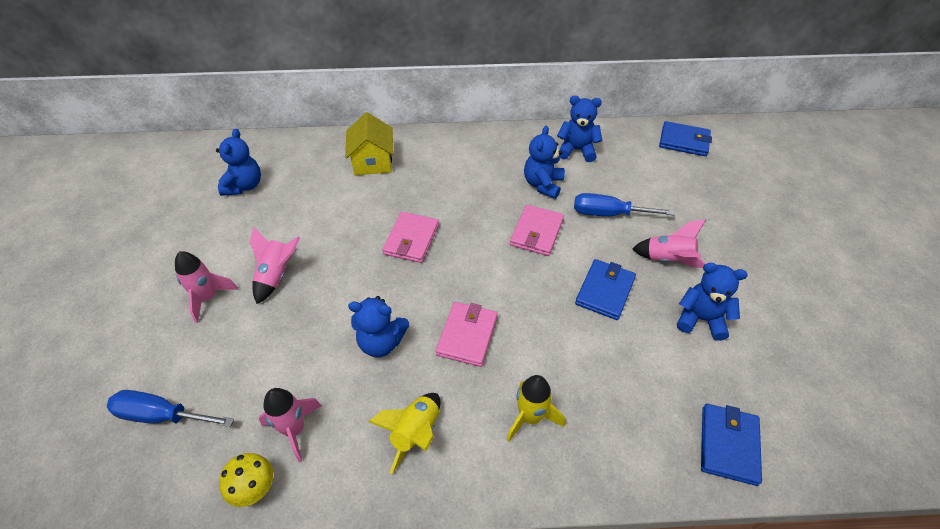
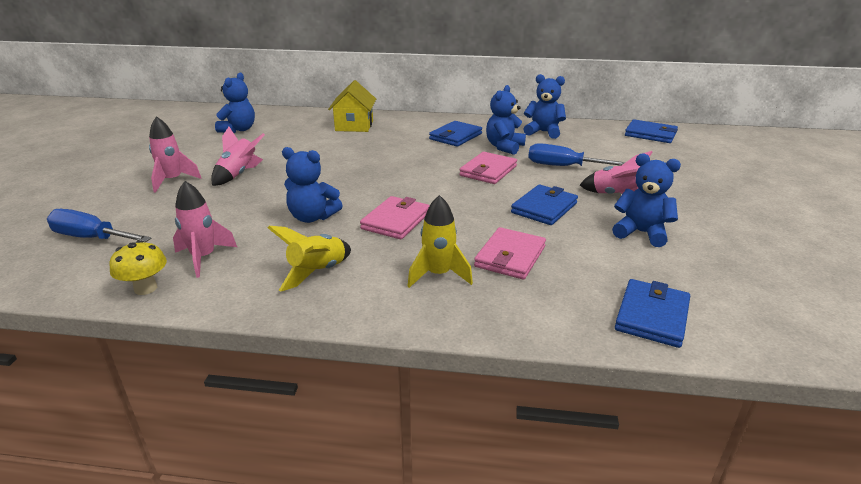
camera: 10 degrees right, 20 degrees down
pink wallet [382,212,439,263] -> pink wallet moved to [474,227,546,280]
none -> blue wallet [429,121,482,147]

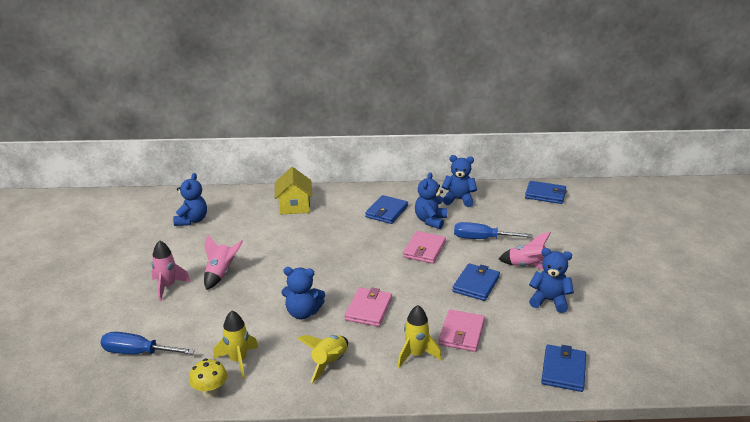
camera: 10 degrees left, 0 degrees up
pink rocket [173,181,237,278] -> yellow rocket [213,311,258,379]

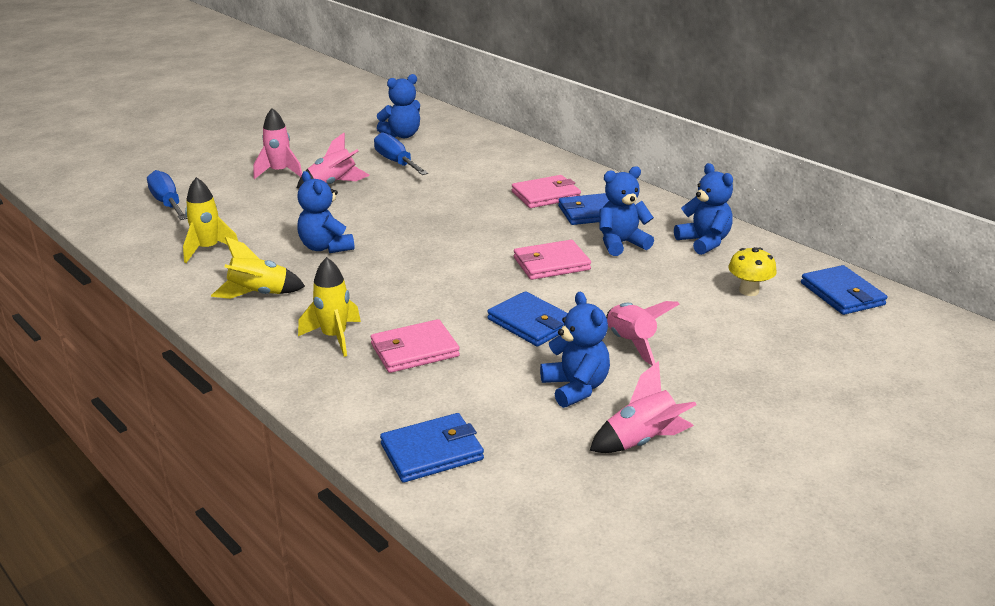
camera: 50 degrees right, 0 degrees up
yellow mushroom [189,359,227,398] -> yellow mushroom moved to [729,247,777,296]
yellow house [275,167,312,214] -> none
pink wallet [345,287,392,327] -> pink wallet moved to [512,175,581,208]
blue wallet [452,263,500,301] -> blue wallet turned 60 degrees clockwise [487,291,568,347]
blue screwdriver [454,222,532,239] -> blue screwdriver moved to [374,132,428,175]
none -> pink rocket [590,361,697,453]

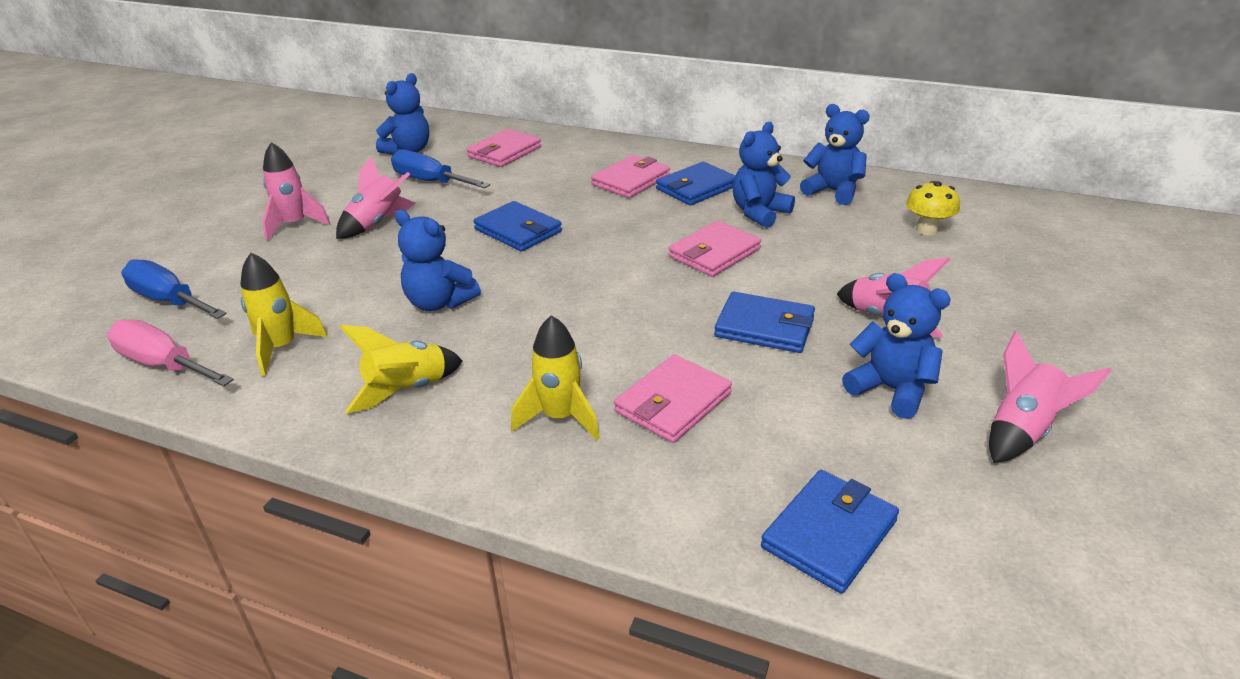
camera: 25 degrees left, 5 degrees up
blue wallet [801,265,887,315] -> blue wallet moved to [474,201,562,252]
none -> pink screwdriver [107,319,234,386]
none -> pink wallet [467,129,541,167]

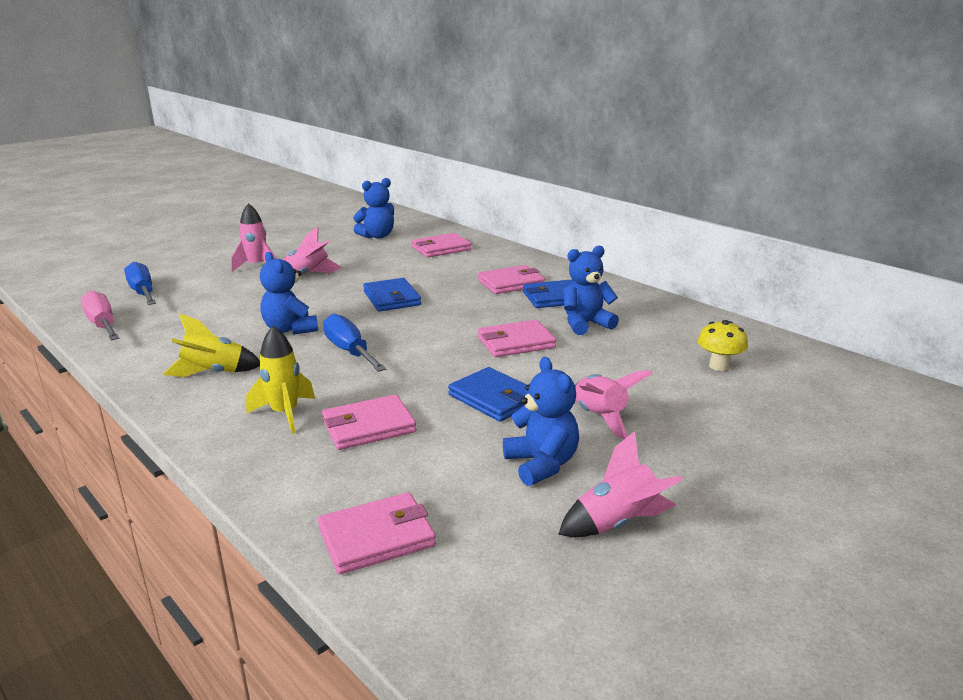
camera: 25 degrees right, 10 degrees down
yellow rocket [240,253,328,376] -> none
blue screwdriver [391,150,490,188] -> blue screwdriver moved to [323,313,386,372]
blue wallet [761,470,899,594] -> pink wallet [318,492,436,574]
blue teddy bear [800,104,870,205] -> none

